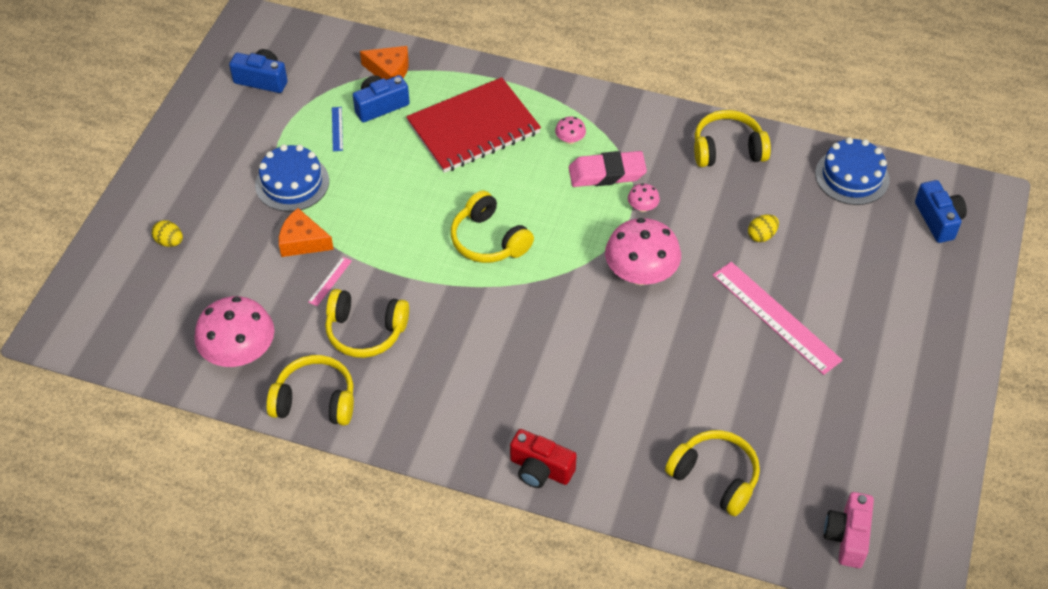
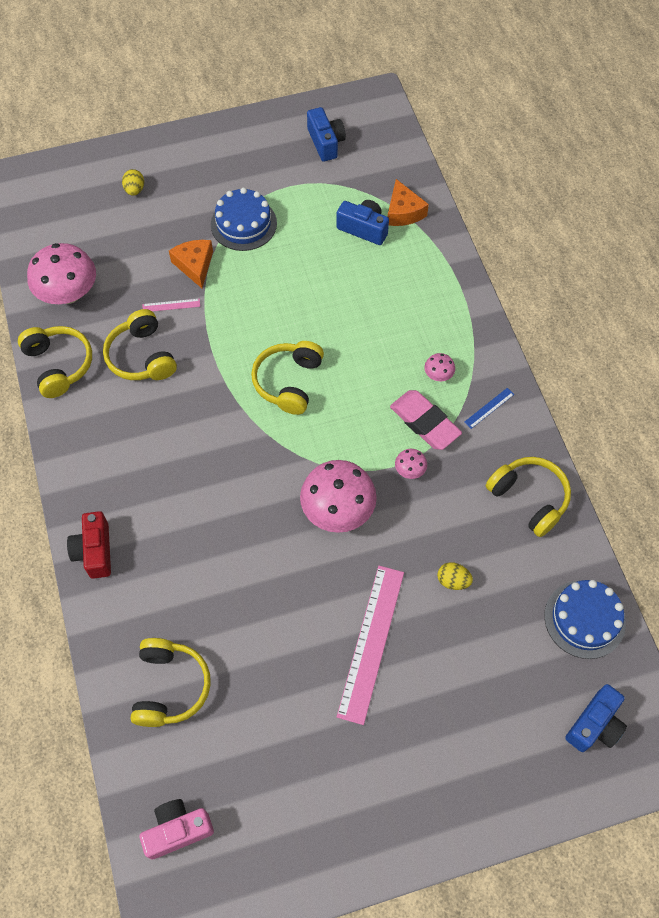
camera: 55 degrees right, 10 degrees up
blue ruler [332,107,343,151] -> blue ruler moved to [464,388,514,429]
red notebook [406,77,541,173] -> none

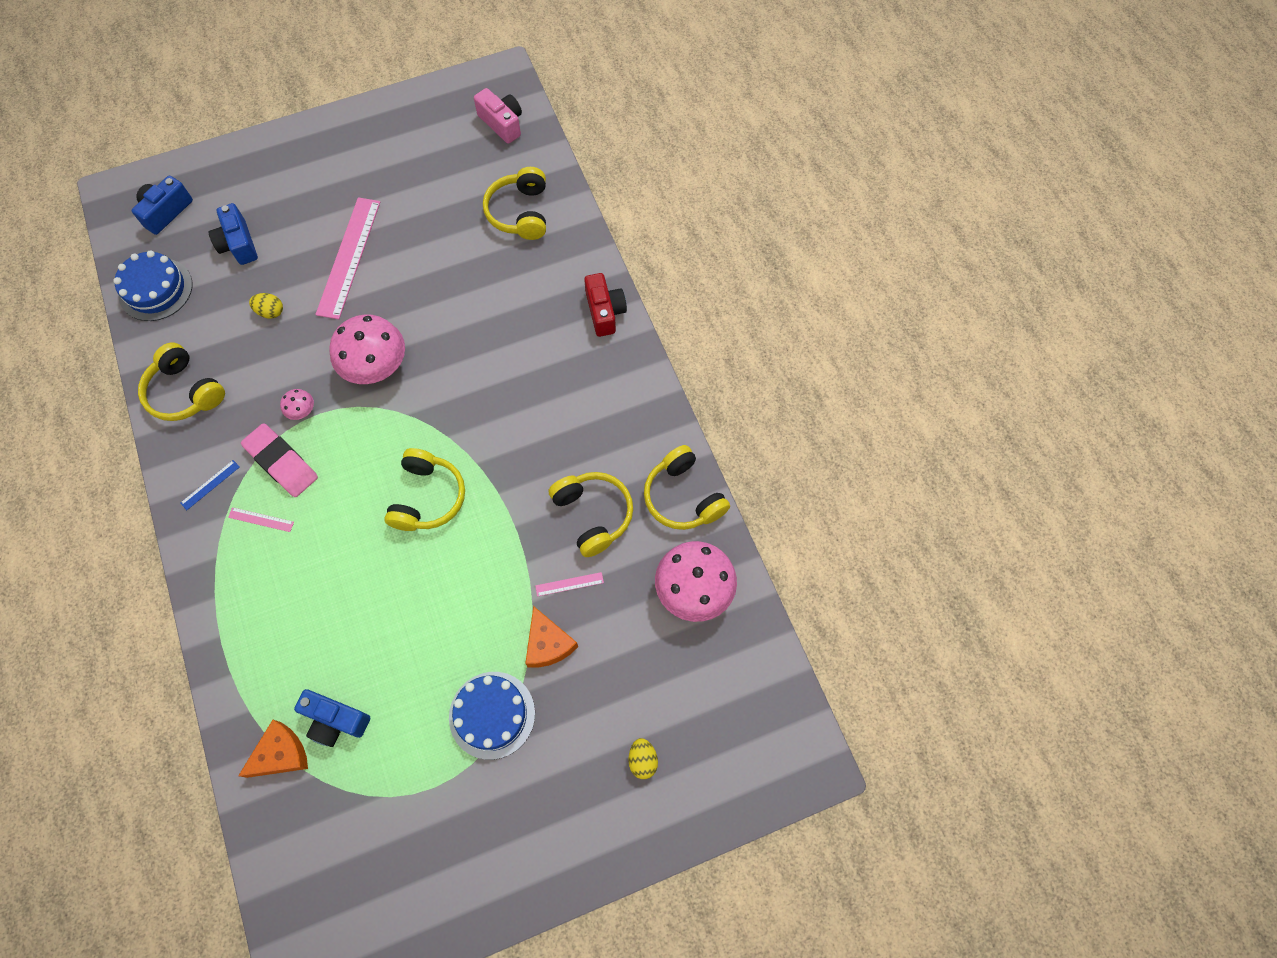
camera: 175 degrees right, 5 degrees up
pink camera [139,799,214,859] -> pink camera turned 105 degrees counterclockwise [474,88,522,144]
blue camera [307,107,346,162] -> blue camera moved to [208,203,258,265]
orange cheese [388,179,429,226] -> orange cheese turned 75 degrees clockwise [238,720,308,778]
pink mushroom [424,353,455,381] -> pink ruler [228,507,294,532]

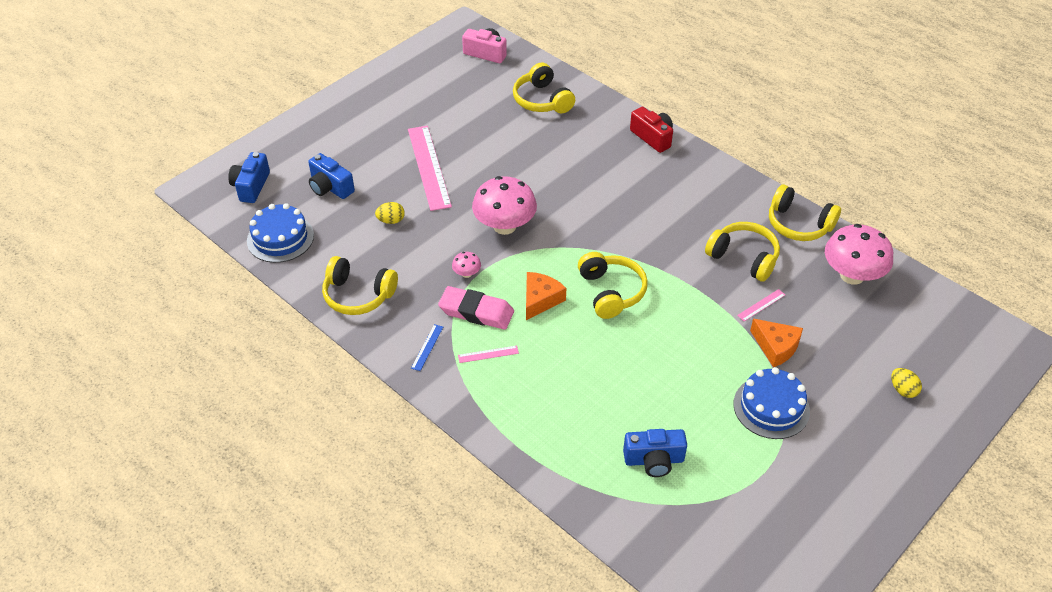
camera: 25 degrees left, 20 degrees down
orange cheese [238,720,308,778] -> orange cheese moved to [526,272,566,320]

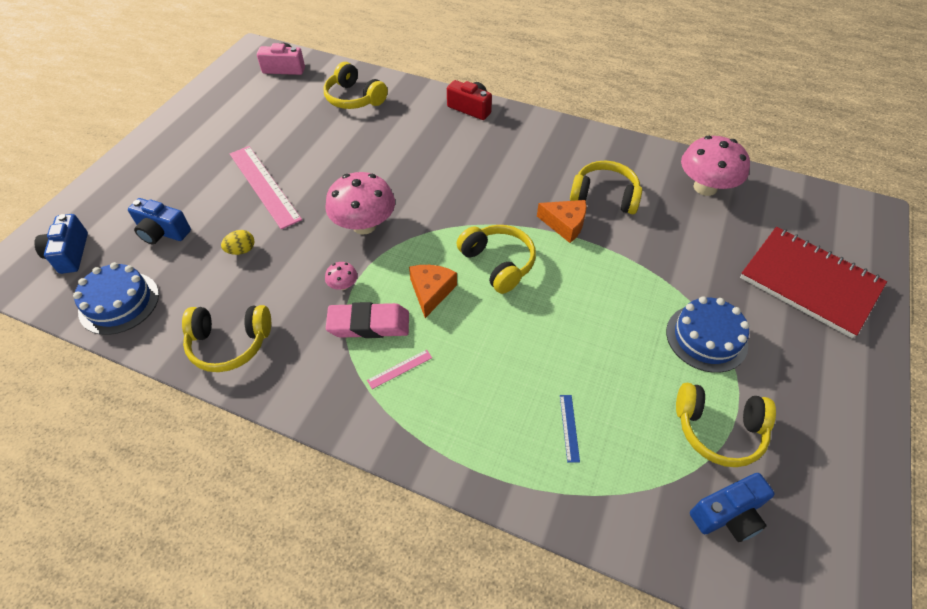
camera: 20 degrees left, 5 degrees up
blue ruler [411,324,443,371] -> blue ruler moved to [560,395,580,463]
blue camera [623,429,687,477] -> blue camera moved to [690,473,775,542]
pink ruler [737,289,785,321] -> none
orange cheese [750,318,803,367] -> orange cheese moved to [537,200,587,243]
yellow headphones [769,185,841,241] -> yellow headphones moved to [676,383,776,467]
yellow egg [891,368,922,398] -> red notebook [740,227,887,339]

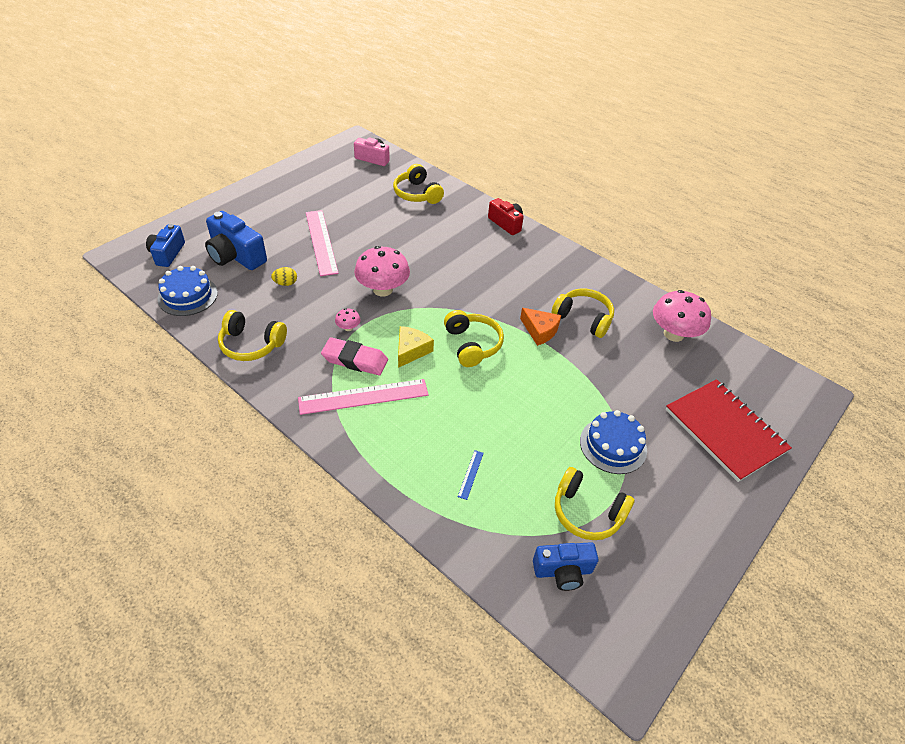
camera: 15 degrees right, 5 degrees down
blue camera [128,198,191,244] -> blue camera [205,211,267,270], size x1.53
pink ruler [367,350,432,389] -> pink ruler [298,379,429,415], size x2.40
orange cheese [409,265,457,318] -> yellow cheese [398,326,434,368]

